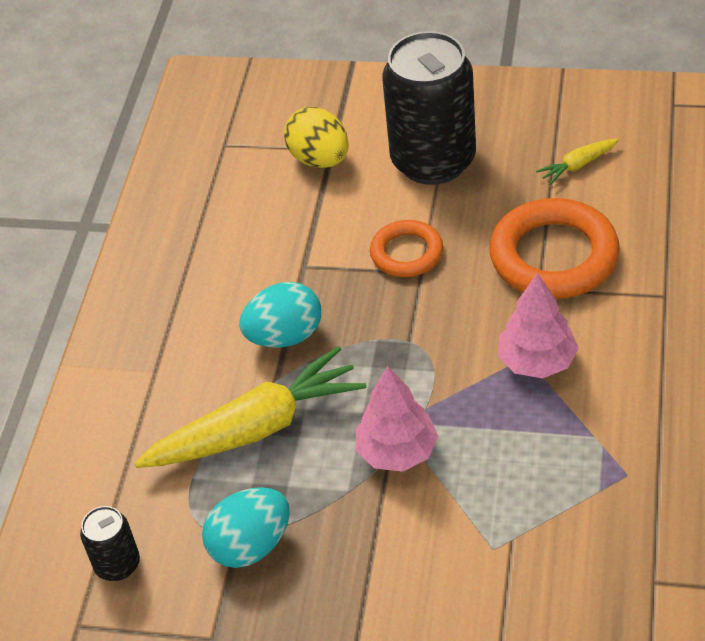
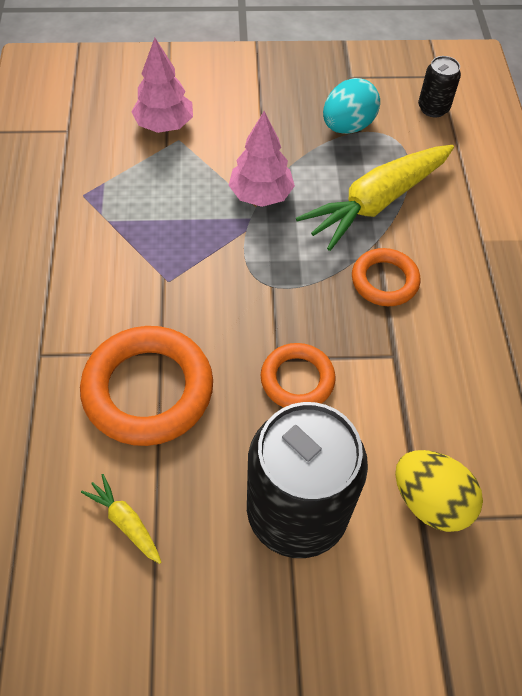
camera: 160 degrees right, 10 degrees up
turquoise egg [239,282,321,348] -> orange ring [352,248,420,306]
pink tree [498,273,579,378] -> pink tree moved to [132,38,193,133]
yellow carrot [536,138,619,185] -> yellow carrot turned 90 degrees counterclockwise [81,474,162,564]

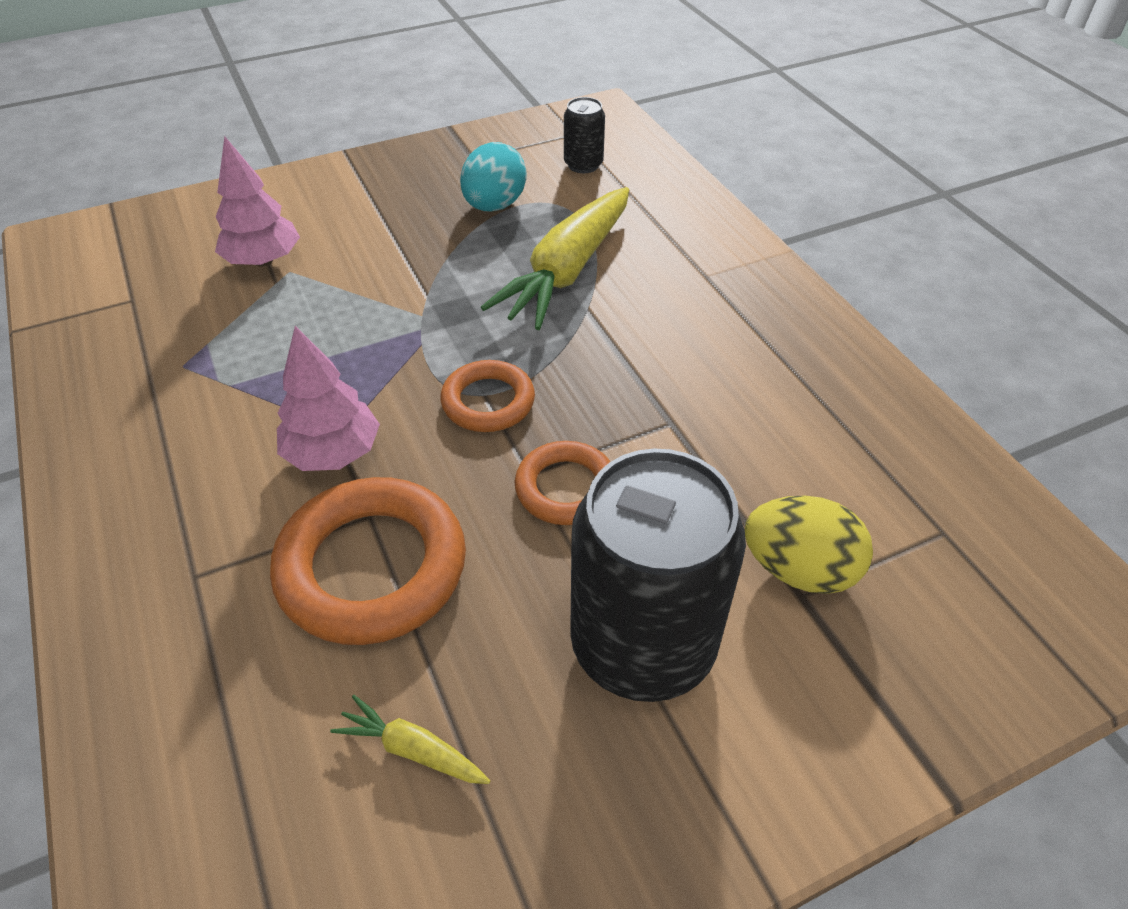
camera: 20 degrees left, 10 degrees down
pink tree [229,111,295,207] -> pink tree moved to [277,326,380,471]
orange ring [352,248,420,306] -> orange ring moved to [440,360,535,432]

